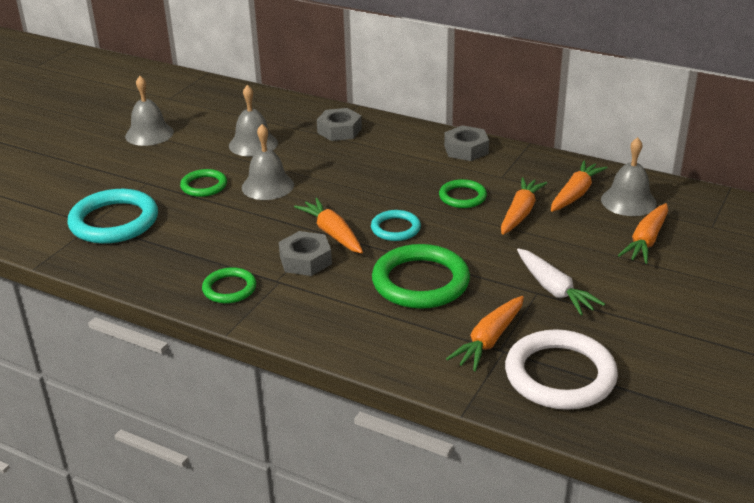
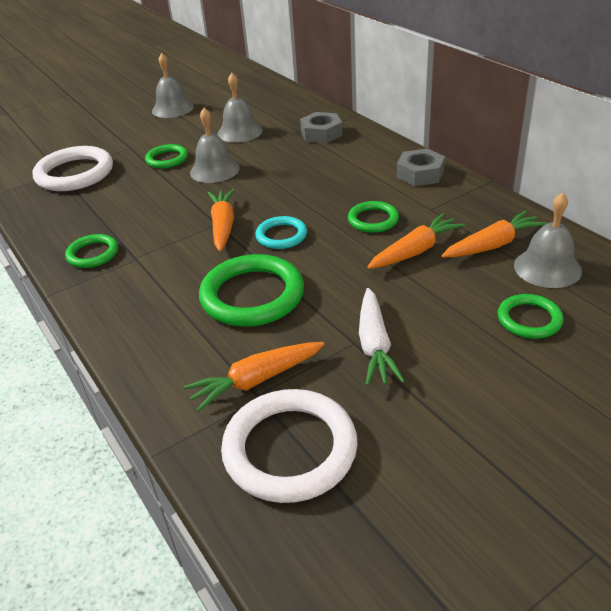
camera: 30 degrees right, 5 degrees up
turquoise ring [67,189,158,244] -> white ring [32,146,113,191]
grey nut [279,231,332,276] -> none
orange carrot [618,203,668,264] -> green ring [497,294,564,339]

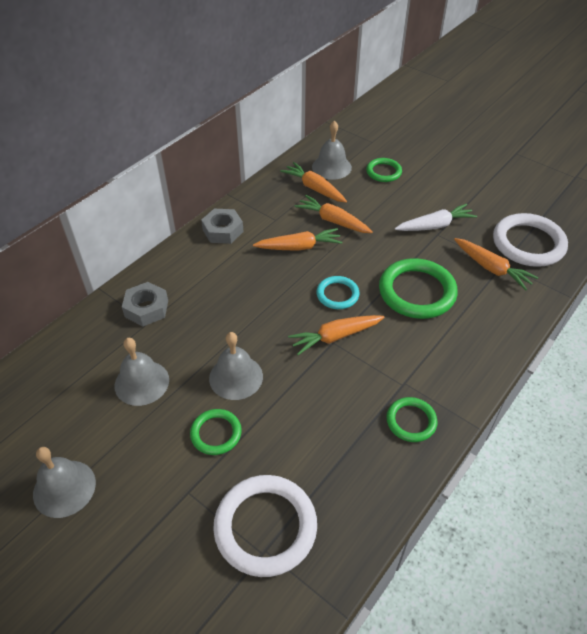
camera: 110 degrees left, 10 degrees up
green ring [348,201,399,233] -> orange carrot [253,228,342,251]

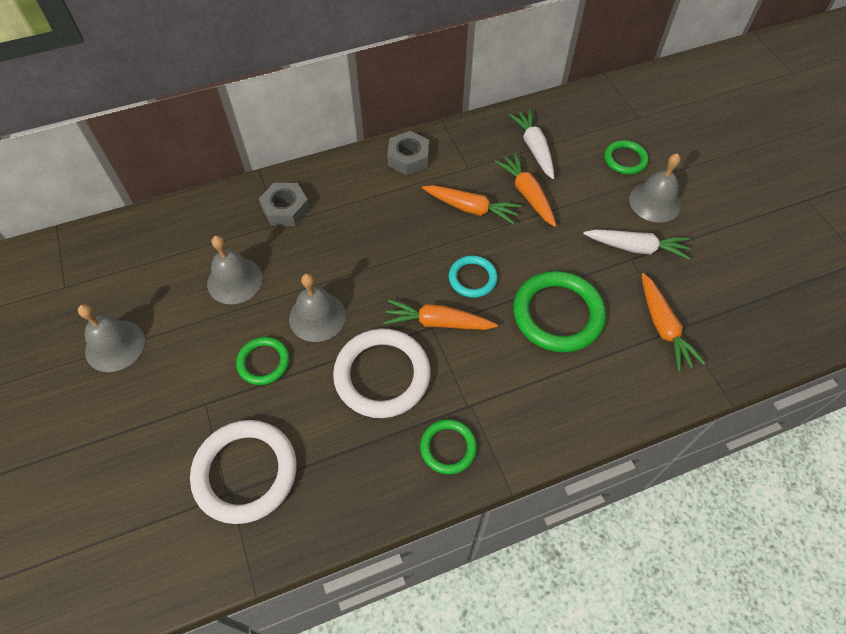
camera: 30 degrees right, 10 degrees up
orange carrot [280,162,347,202] -> white carrot [508,109,554,179]
grey bell [312,121,352,180] -> grey bell moved to [629,153,681,223]
white ring [493,213,568,267] -> white ring moved to [333,329,431,418]

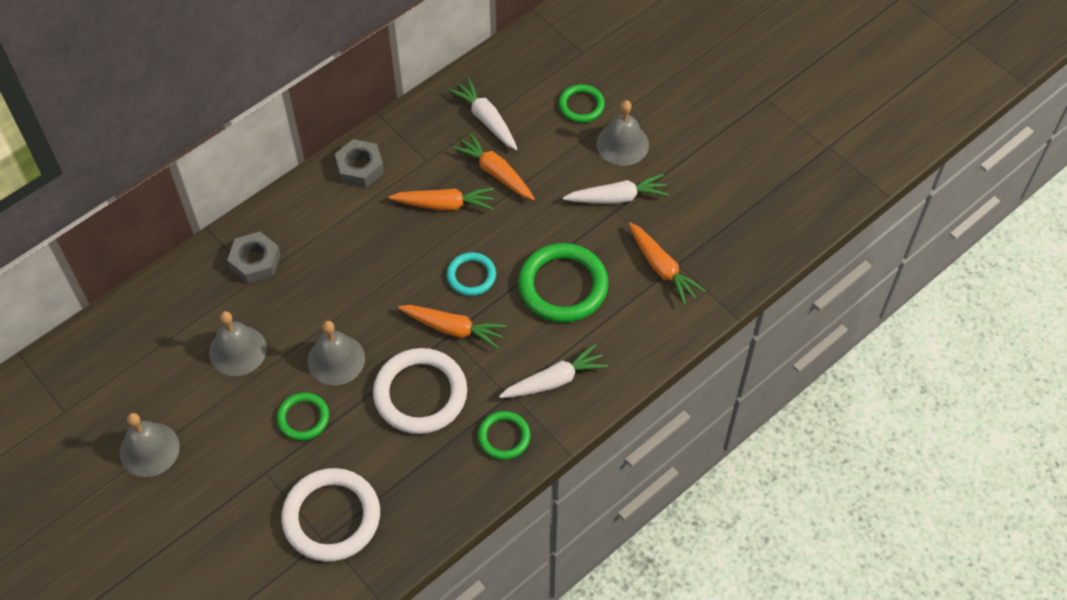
camera: 20 degrees left, 0 degrees up
orange carrot [384,300,498,330] -> orange carrot turned 150 degrees counterclockwise [398,305,507,349]
none -> white carrot [499,344,608,398]

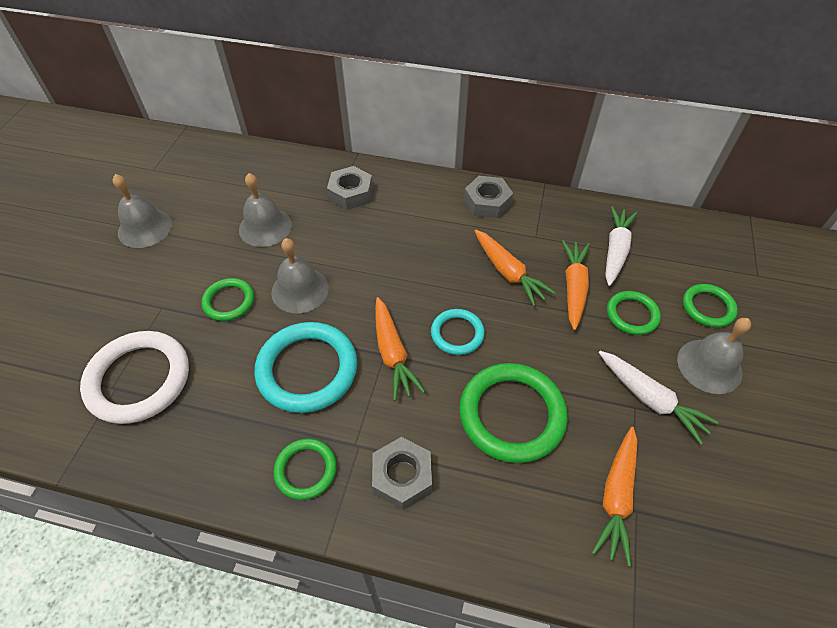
camera: 55 degrees right, 5 degrees down
white ring [373,348,467,434] -> turquoise ring [254,322,357,413]
white carrot [499,344,608,398] -> grey nut [372,437,432,510]
none -> green ring [607,291,661,335]

